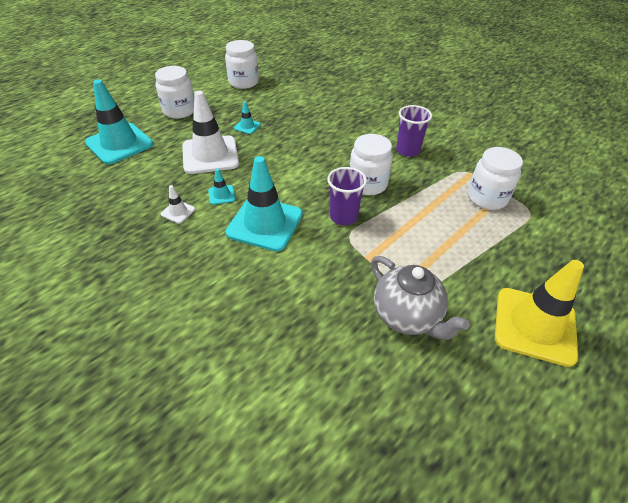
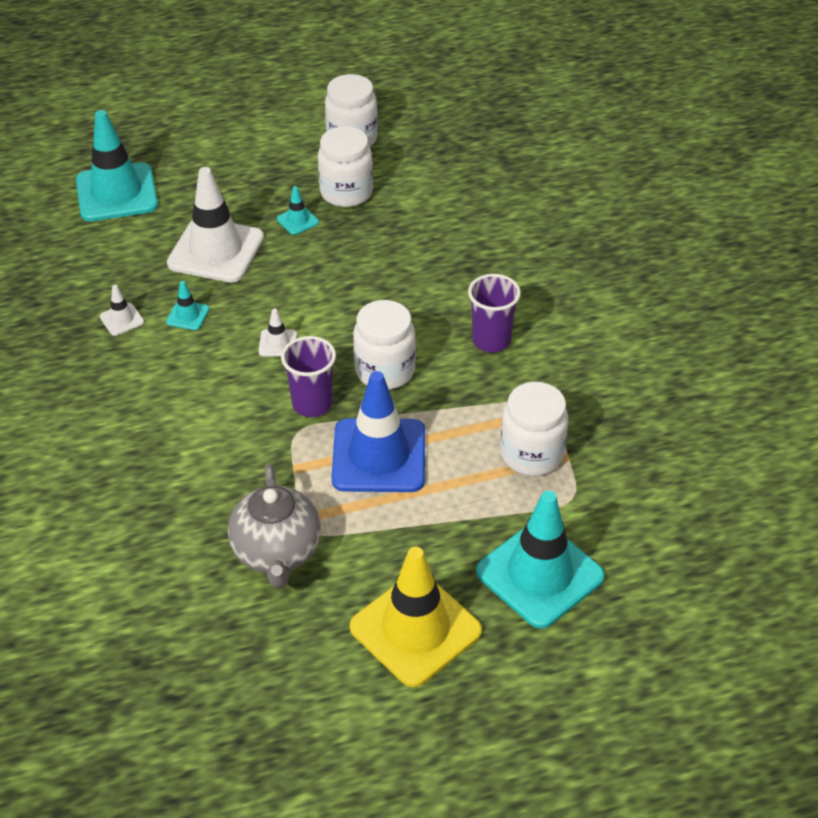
camera: 30 degrees right, 0 degrees up
white jar [155,66,194,119] -> white jar moved to [318,126,373,207]
turquoise traffic cone [226,156,303,252] -> turquoise traffic cone moved to [476,491,605,629]
none -> white traffic cone [259,308,297,357]
none -> blue traffic cone [331,371,425,492]

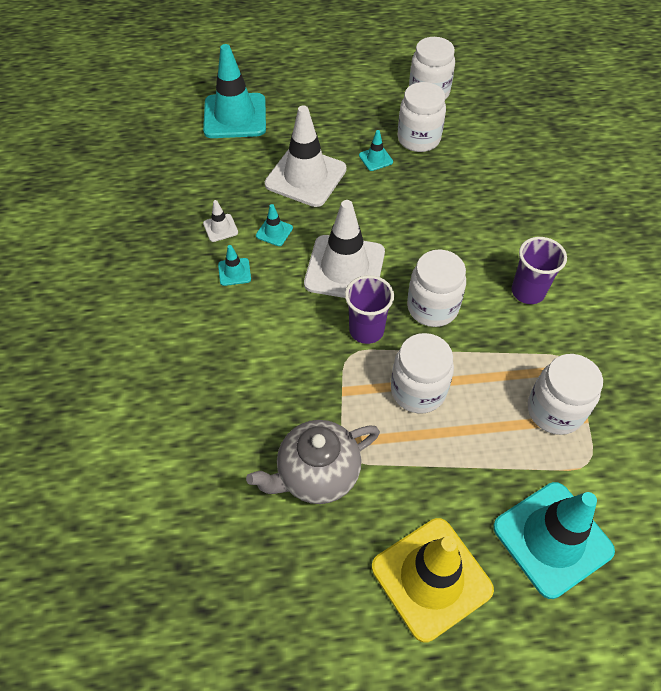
camera: 10 degrees right, 10 degrees up
grey teapot [228,464,321,588] -> grey teapot turned 60 degrees clockwise [246,420,380,504]
white traffic cone [259,308,297,357] -> white traffic cone [304,200,385,298], size x2.34
blue traffic cone [331,371,425,492] -> white jar [391,333,454,414]
none -> turquoise traffic cone [218,245,251,286]

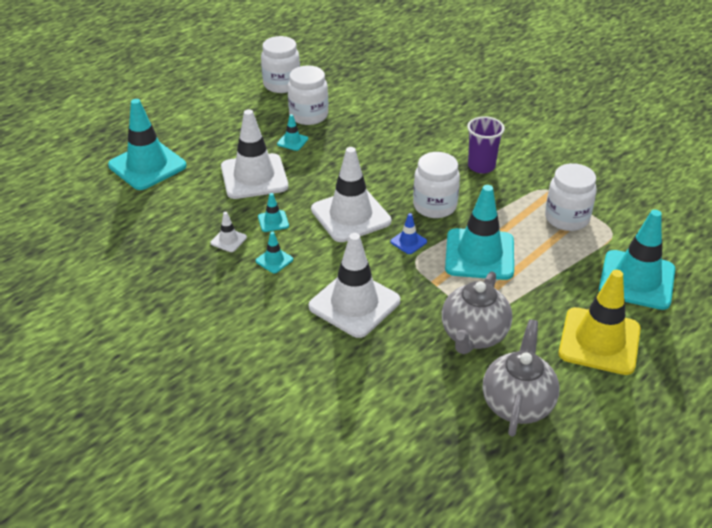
camera: 40 degrees left, 15 degrees down
purple cup [345,275,394,344] -> blue traffic cone [390,213,427,254]
white jar [391,333,454,414] -> turquoise traffic cone [445,185,514,280]
none -> white traffic cone [309,233,400,338]
none -> grey teapot [483,319,559,437]

